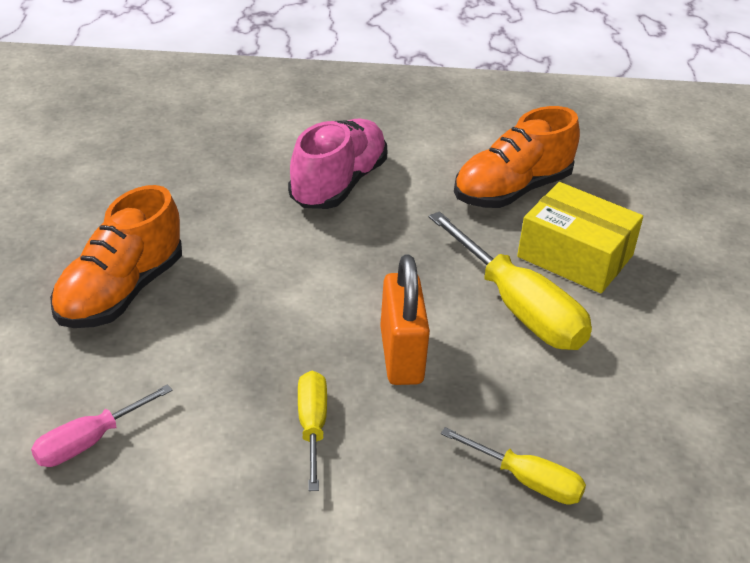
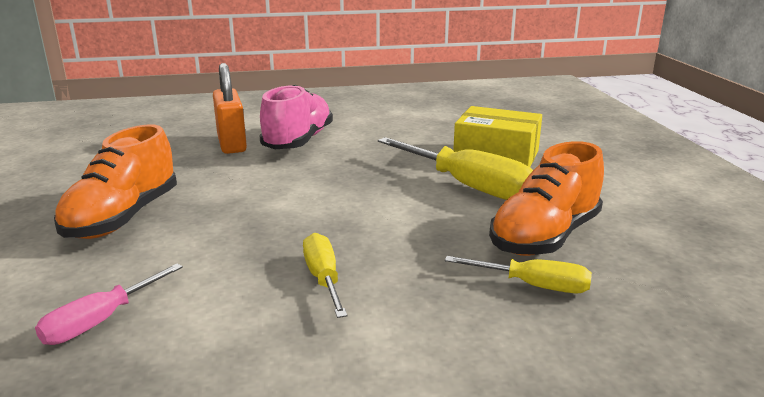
camera: 10 degrees left, 15 degrees down
orange padlock [380,254,430,385] -> orange padlock moved to [213,63,247,154]
orange shoe [454,106,580,208] -> orange shoe moved to [489,141,604,256]

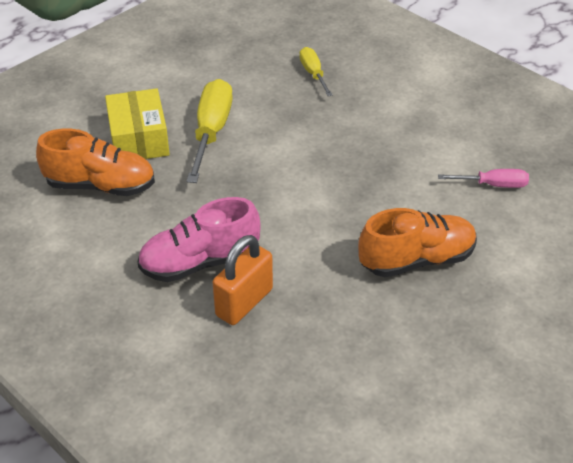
camera: 125 degrees left, 20 degrees up
yellow screwdriver [303,233,347,318] -> none
orange shoe [489,141,604,256] -> orange shoe moved to [36,129,155,196]

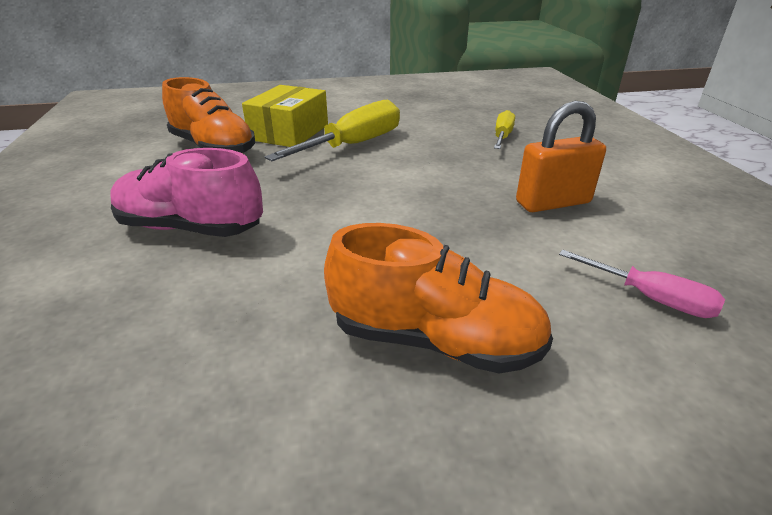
camera: 35 degrees right, 10 degrees down
orange padlock [213,235,273,325] -> orange padlock moved to [516,101,606,212]

